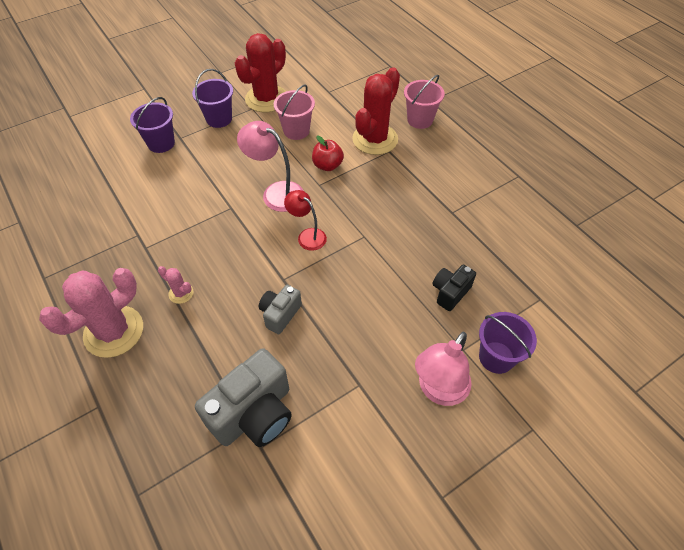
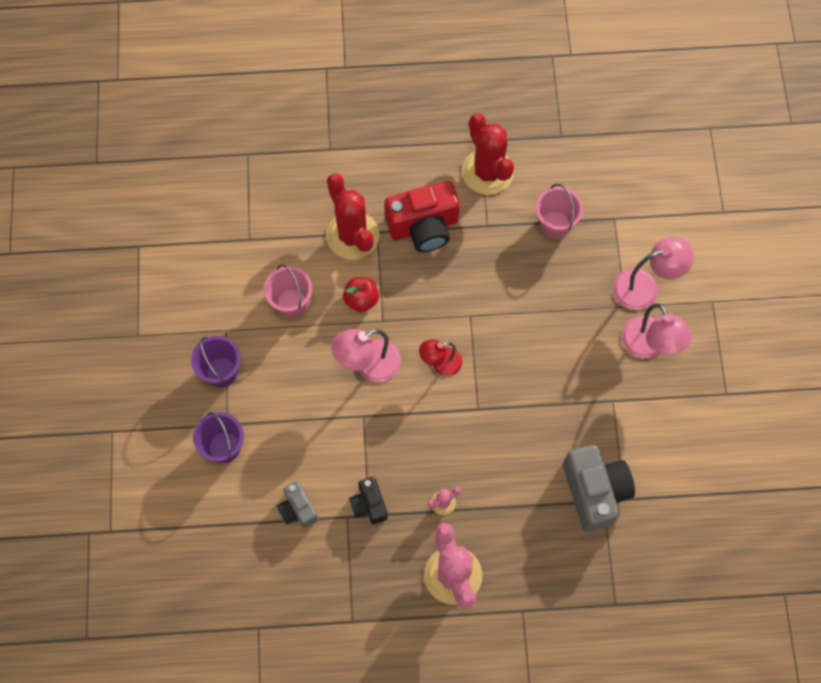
camera: 60 degrees left, 15 degrees up
red cactus [235,33,286,113] -> red cactus moved to [462,113,514,195]
grey camera [259,285,302,334] -> grey camera moved to [277,481,318,528]
pink bucket [404,75,445,129] -> pink bucket moved to [536,184,583,239]
black camera [432,265,476,311] -> black camera moved to [349,477,388,524]
purple bucket [479,312,537,374] -> pink lamp [613,236,694,310]
none -> red camera [385,181,460,252]

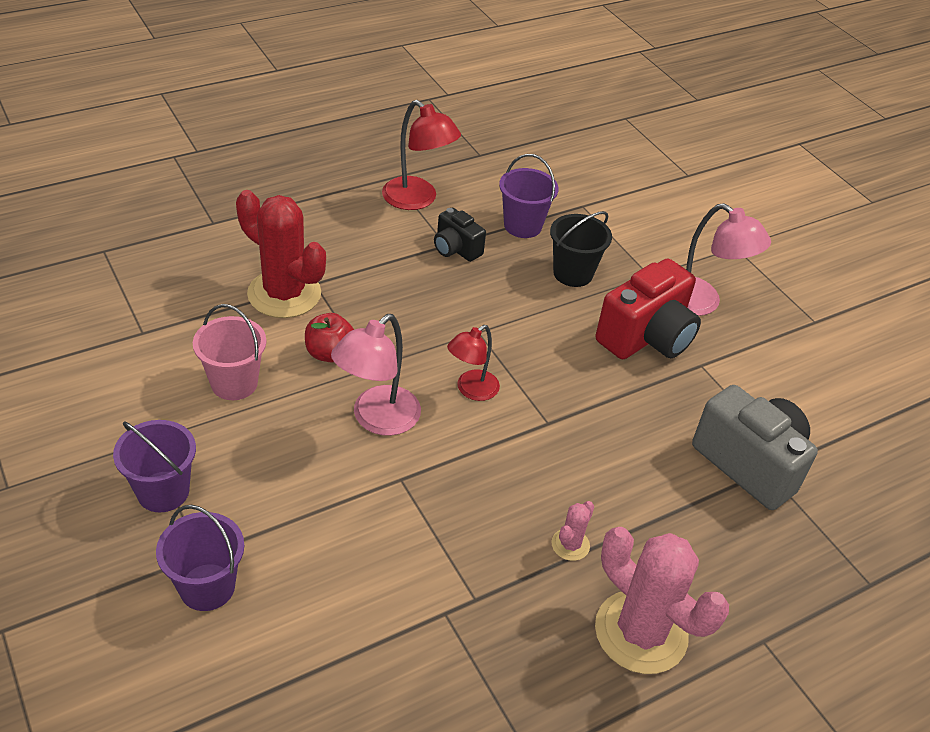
camera: 30 degrees left, 25 degrees down
grey camera [277,481,318,528] -> none
black camera [349,477,388,524] -> black camera moved to [434,207,486,262]
red camera [385,181,460,252] -> red camera moved to [596,259,701,359]
red cactus [462,113,514,195] -> red lamp [382,100,461,210]
pink bucket [536,184,583,239] -> purple bucket [499,154,559,238]
pink lamp [613,236,694,310] -> none
none -> black bucket [550,211,612,287]

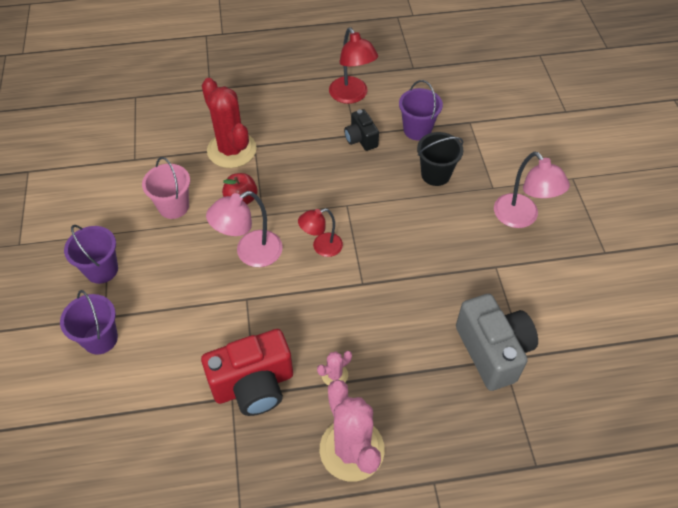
camera: 25 degrees right, 10 degrees up
red camera [596,259,701,359] -> red camera moved to [201,329,293,416]

